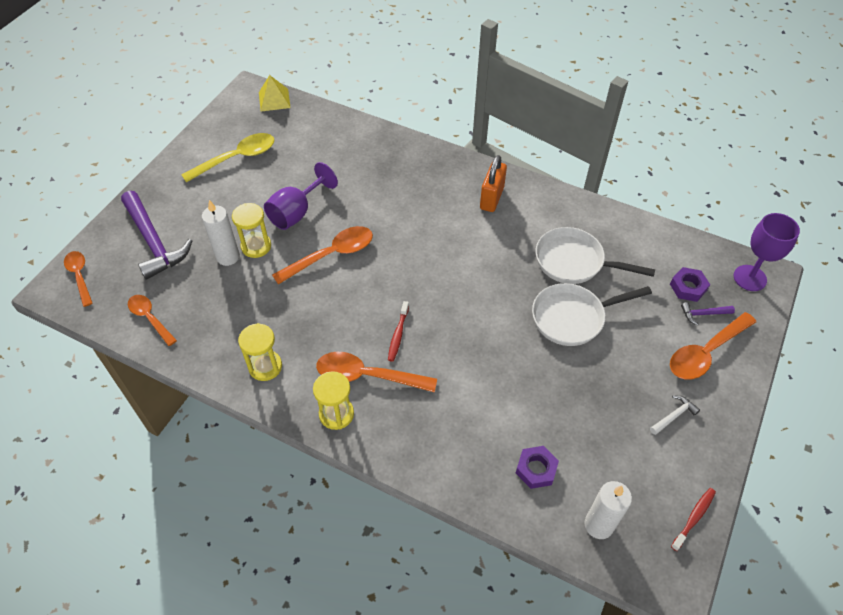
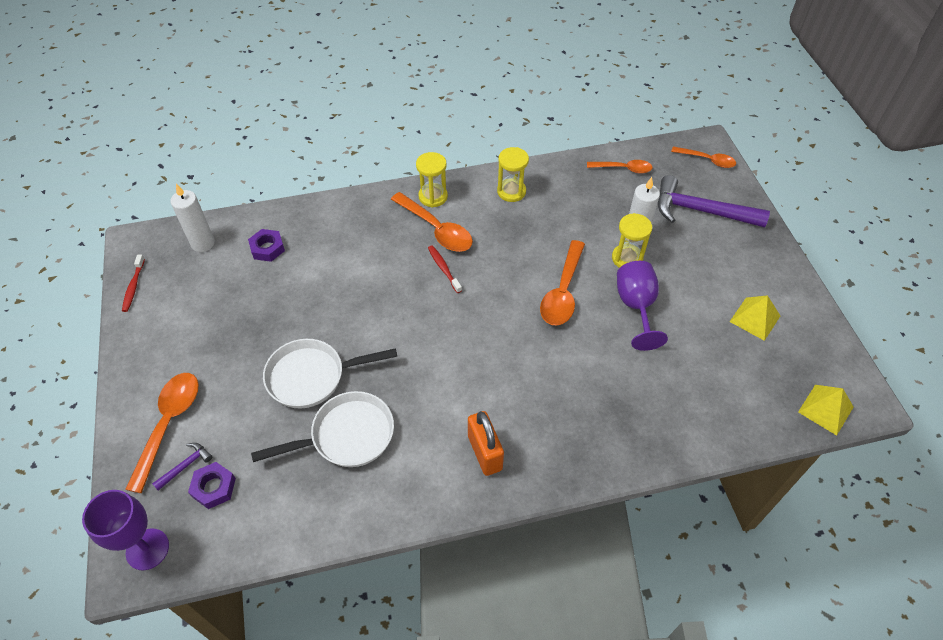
camera: 140 degrees right, 0 degrees up
yellow spoon [181,133,274,183] -> yellow pyramid [729,295,780,341]
orange spoon [316,352,437,392] -> orange spoon turned 75 degrees clockwise [391,192,473,252]
white pan [532,283,652,346] -> white pan turned 135 degrees counterclockwise [263,339,397,408]
white hammer [650,395,700,435] -> none

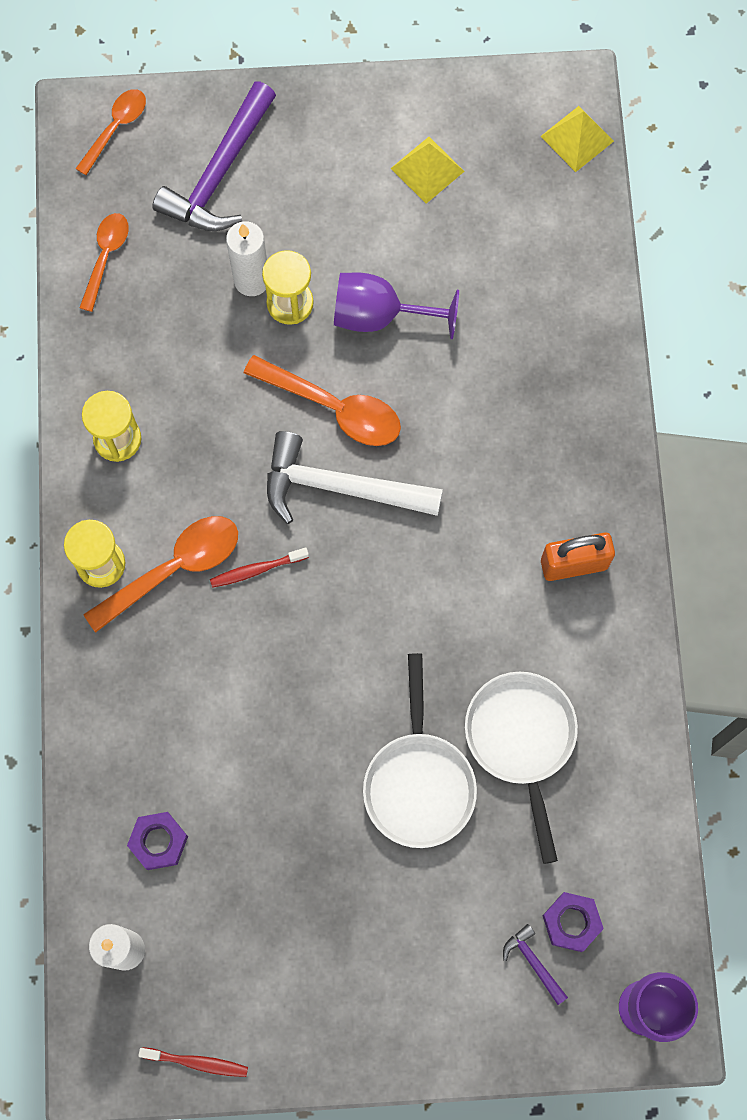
camera: 80 degrees left, 20 degrees up
orange spoon [125,373,199,493] -> none
none -> white hammer [267,431,443,524]

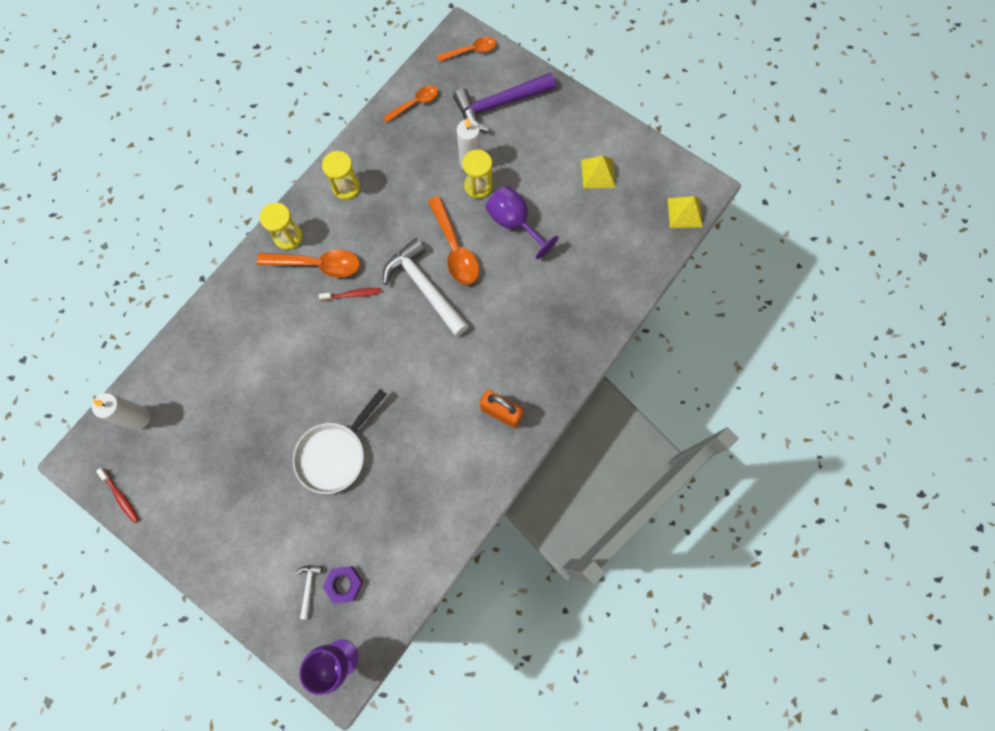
camera: 40 degrees right, 0 degrees up
purple nut [127,812,188,870] -> none
red toothbrush [210,547,309,588] -> red toothbrush turned 150 degrees clockwise [319,288,381,301]
white pan [465,672,578,864] -> none
purple hammer [503,924,568,1005] -> white hammer [295,566,323,619]

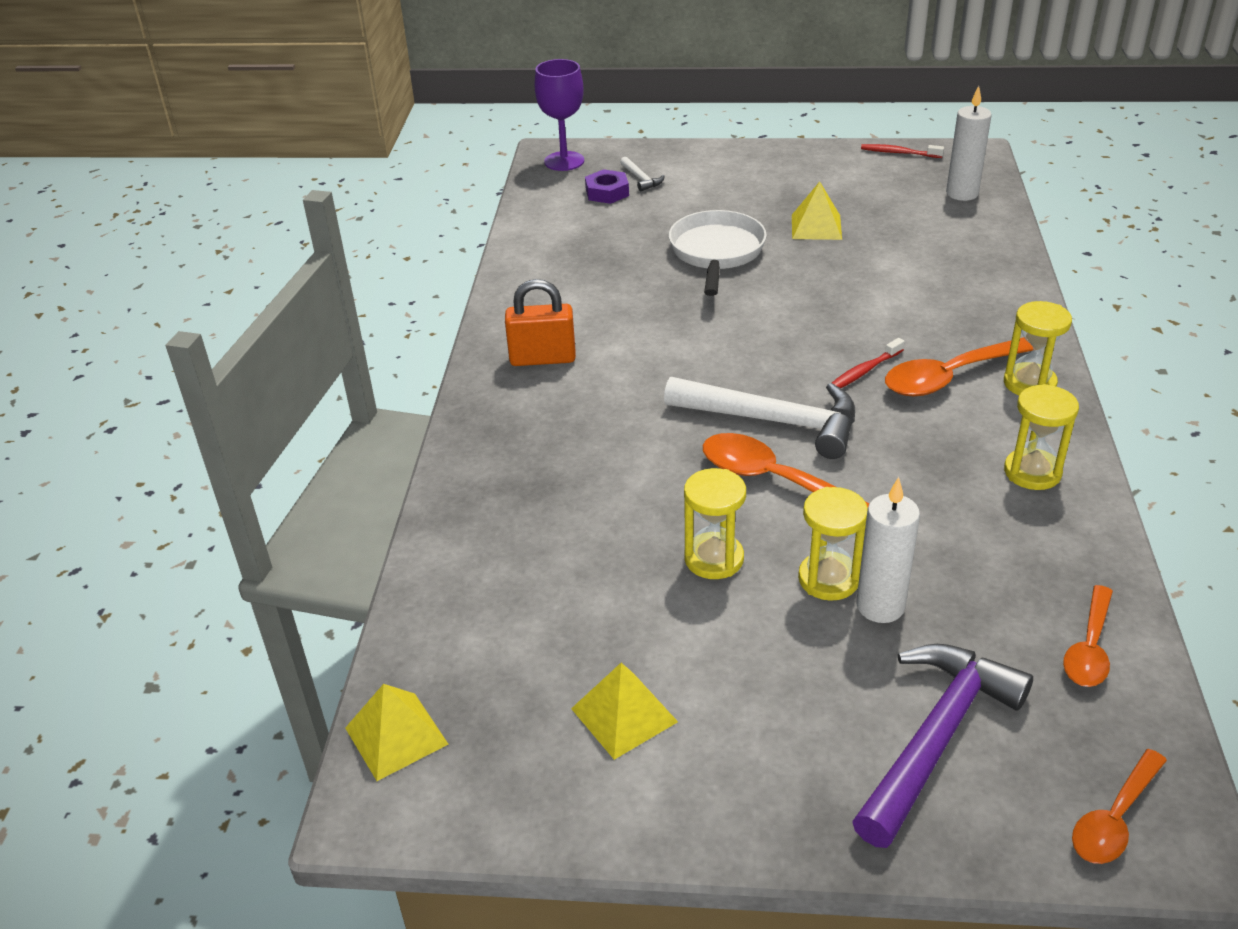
camera: 150 degrees right, 35 degrees down
purple goblet [485,185,559,259] -> yellow hourglass [684,468,746,579]
none -> yellow pyramid [792,181,842,240]

